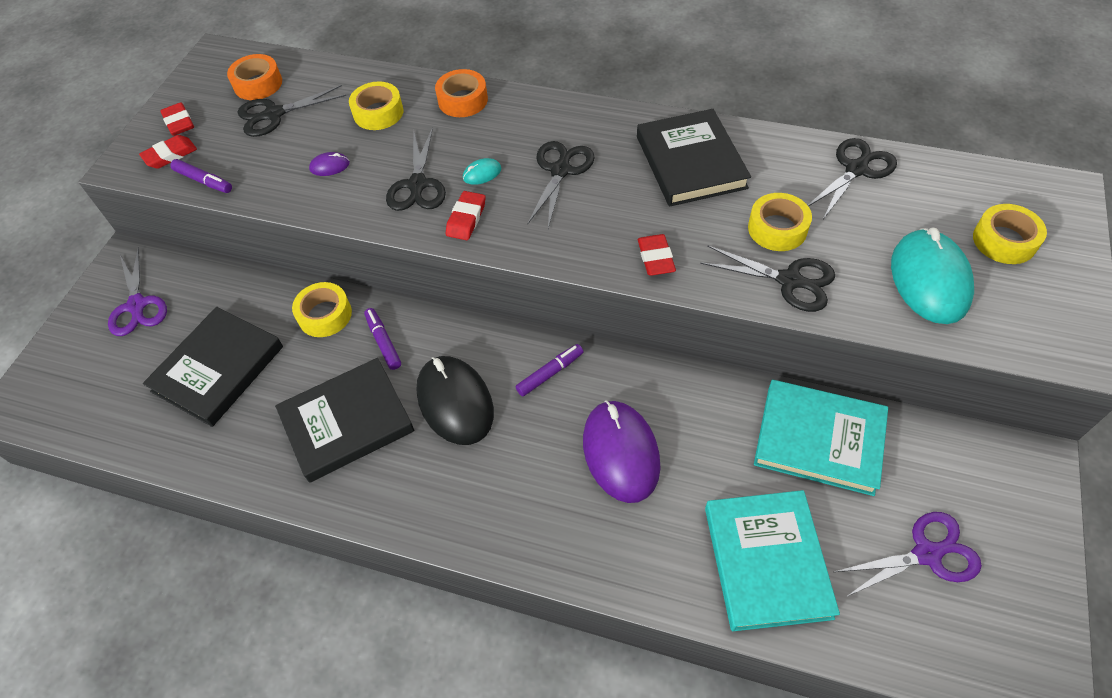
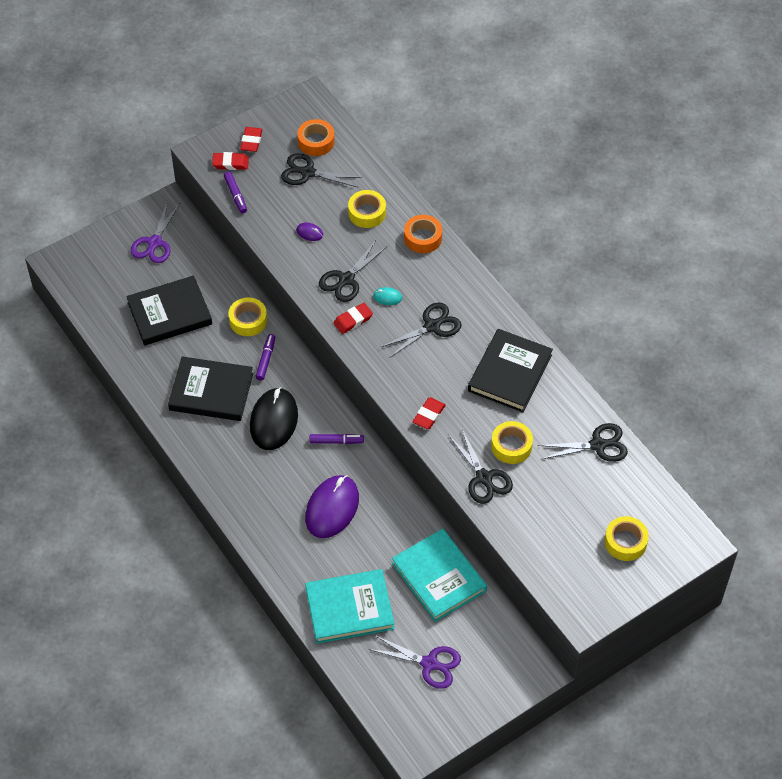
camera: 35 degrees right, 0 degrees up
turquoise book [705,490,840,631] -> turquoise book turned 45 degrees clockwise [305,569,395,644]
turquoise mouse [891,227,974,324] -> none

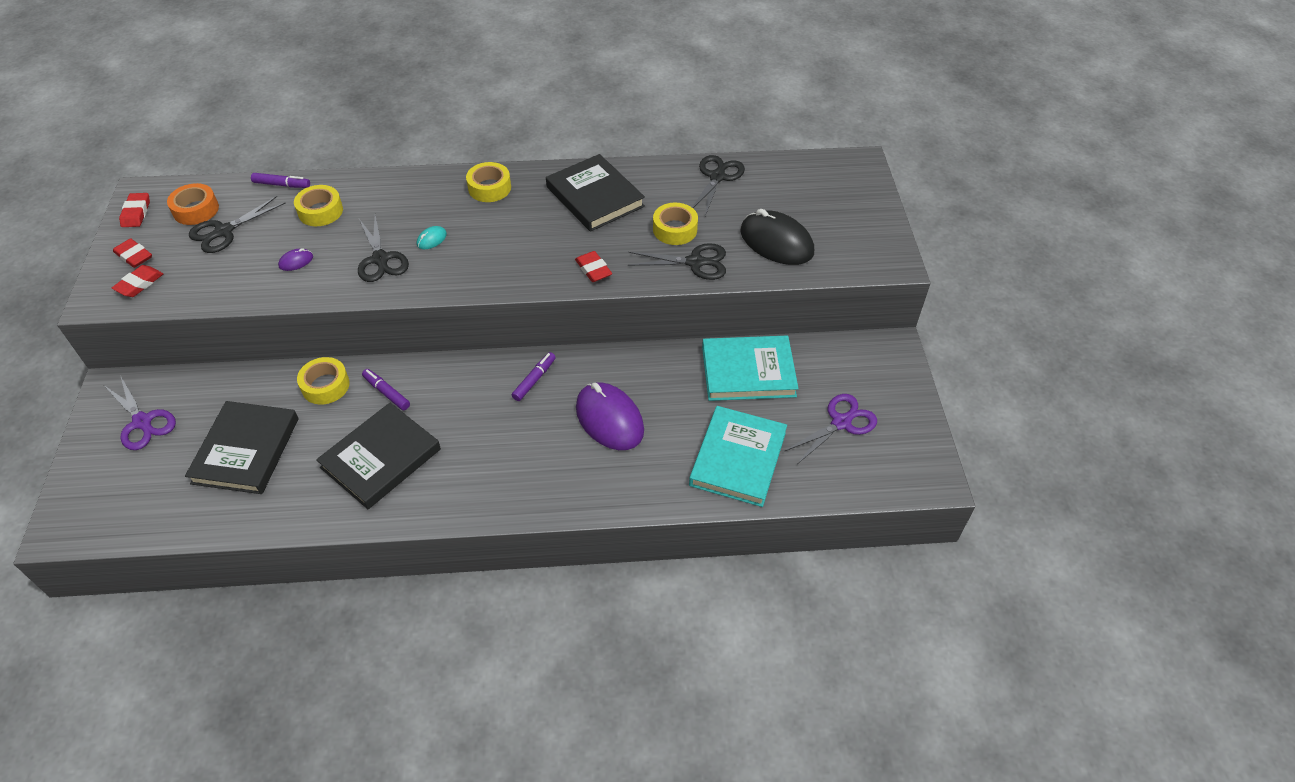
camera: 60 degrees left, 5 degrees down
purple marker [224,171,247,213] -> purple marker moved to [251,173,310,188]
black mouse [250,387,298,450] -> black mouse moved to [740,209,814,265]
red eraser [333,303,373,334] -> red eraser moved to [119,193,150,227]
black scissors [381,302,461,358] -> none
orange tape [404,215,442,253] -> none
yellow tape [605,516,649,561] -> yellow tape moved to [466,162,511,202]

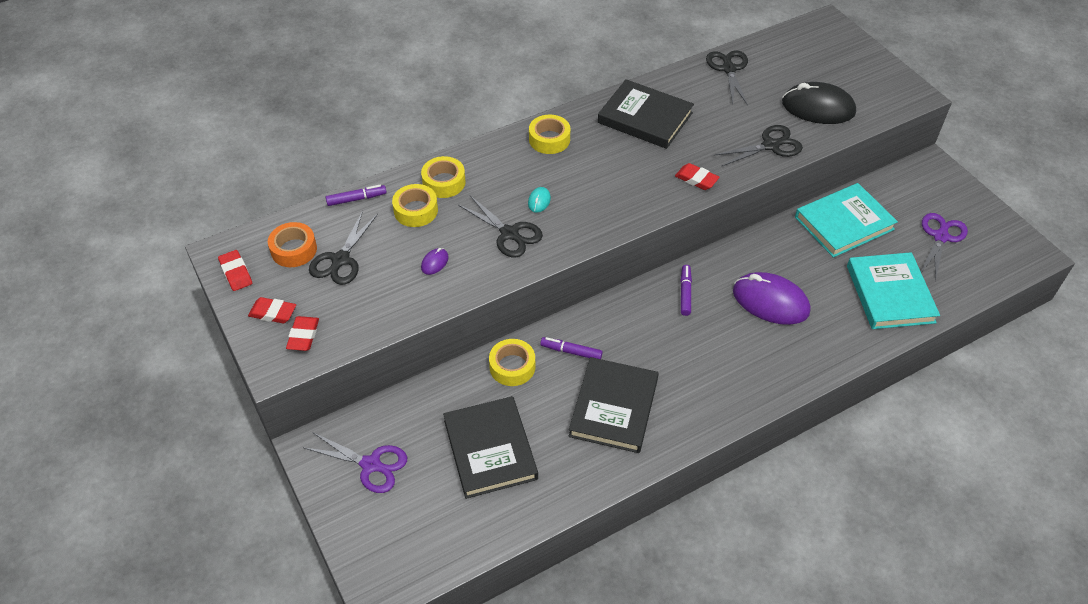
camera: 25 degrees left, 0 degrees up
yellow tape [653,203,698,245] -> yellow tape moved to [421,156,466,198]

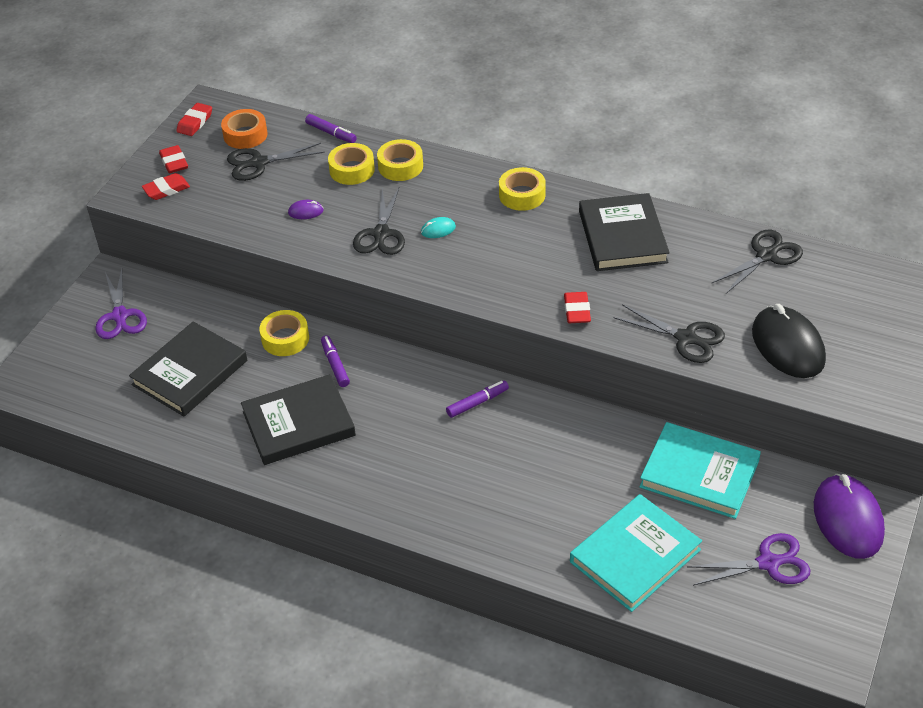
camera: 55 degrees right, 5 degrees down
purple mouse [733,272,810,325] -> purple mouse moved to [814,474,885,559]

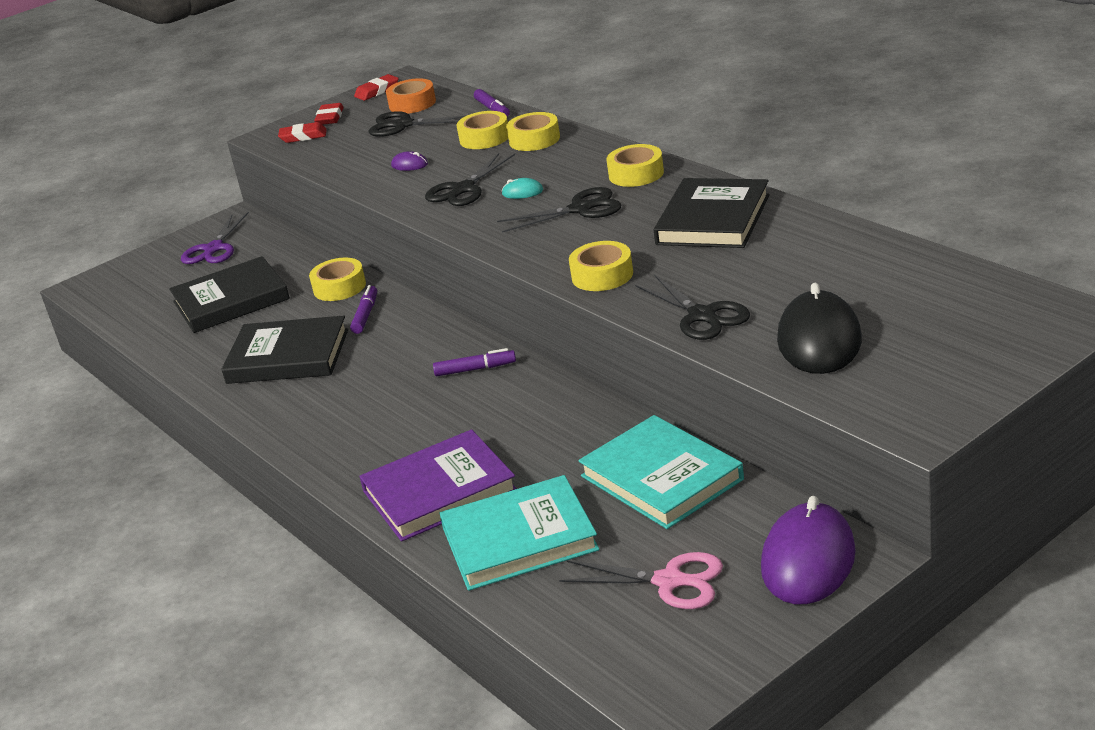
camera: 30 degrees right, 15 degrees down
red eraser [564,292,591,323] -> yellow tape [569,241,633,291]
purple scissors [687,533,810,586] -> pink scissors [559,552,723,609]
black scissors [711,230,803,294] -> black scissors moved to [497,187,621,233]
none -> purple book [359,429,517,542]

